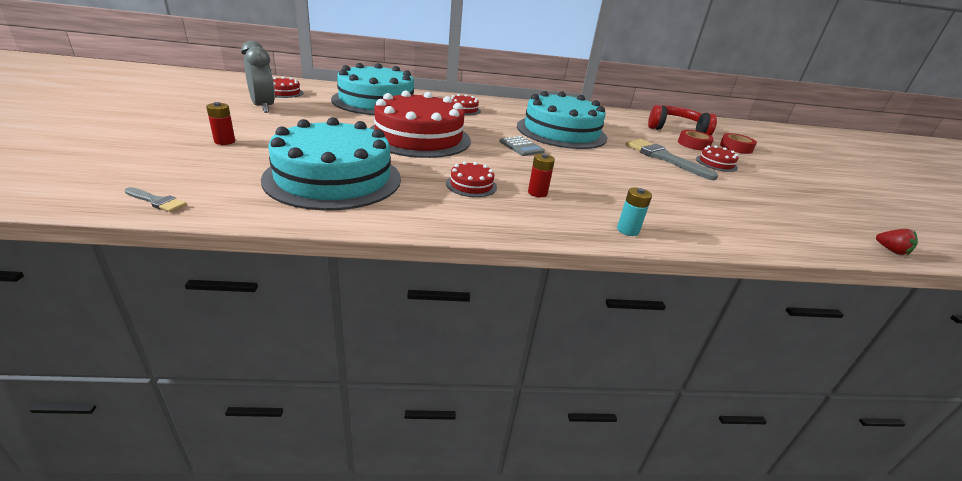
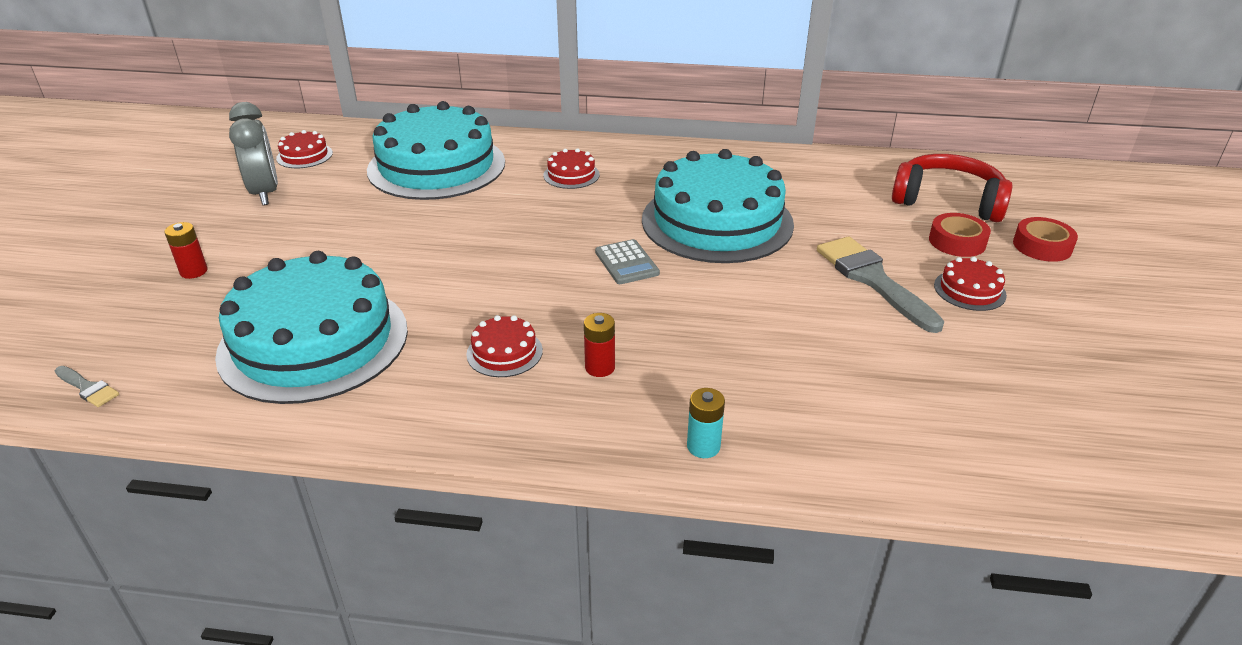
camera: 15 degrees right, 5 degrees up
red cake [370,90,471,158] -> none
red strawberry [876,229,918,255] -> none

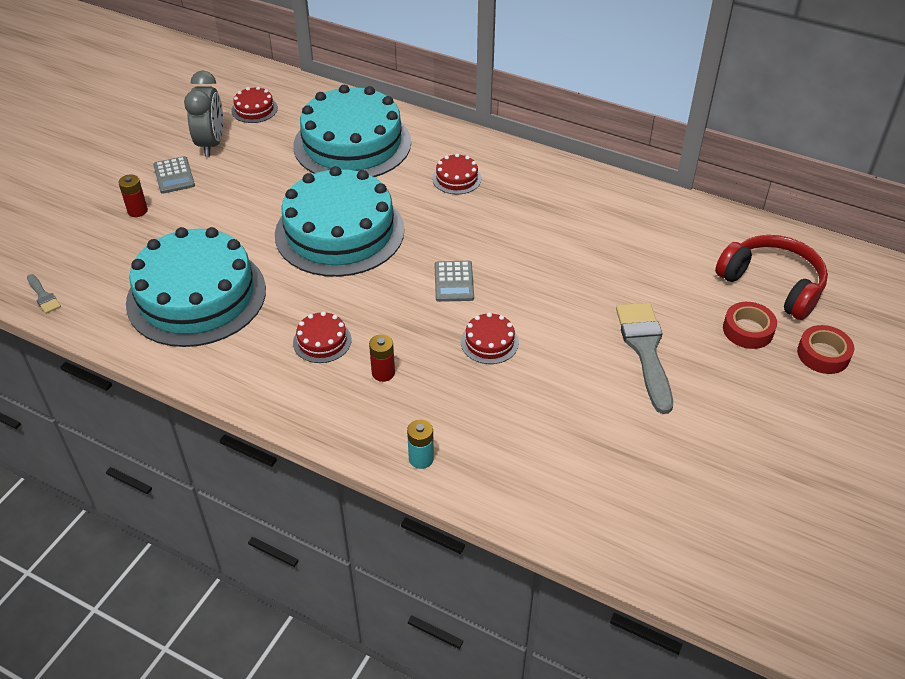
camera: 20 degrees right, 10 degrees up
turquoise cake [642,149,794,263] -> turquoise cake moved to [275,166,404,277]
red cake [934,257,1007,311] -> red cake moved to [461,312,519,364]
none -> grey calculator [153,156,195,194]

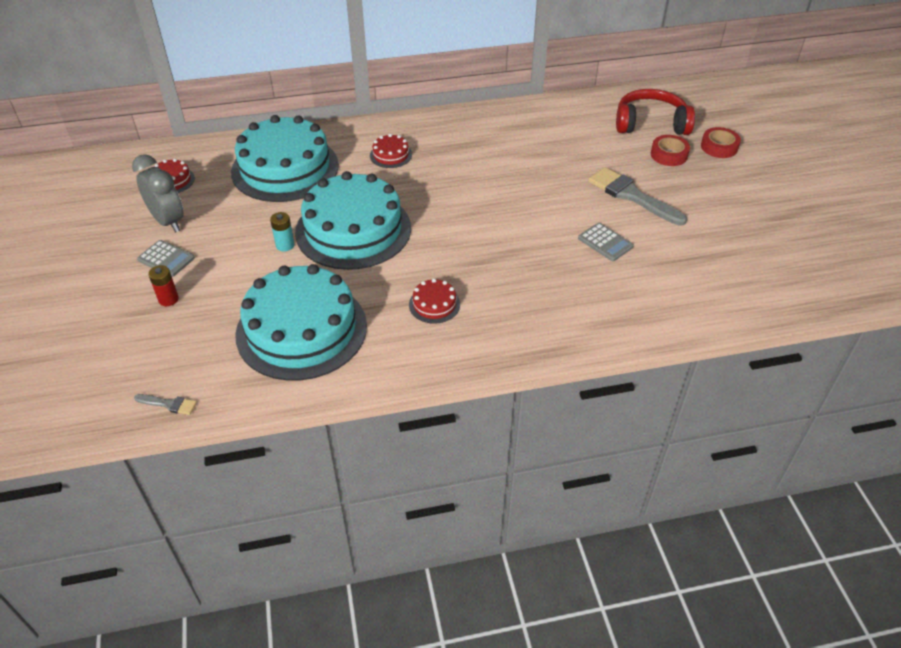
camera: 40 degrees left, 0 degrees up
red battery [369,334,395,382] -> none
turquoise battery [407,419,434,469] -> turquoise battery moved to [270,212,294,252]
grey calculator [435,261,474,302] -> grey calculator moved to [578,223,634,261]
red cake [461,312,519,364] -> none

